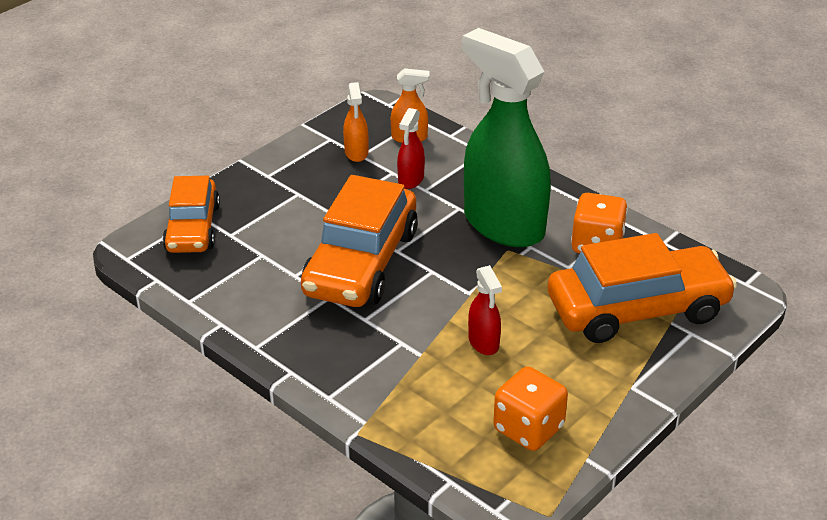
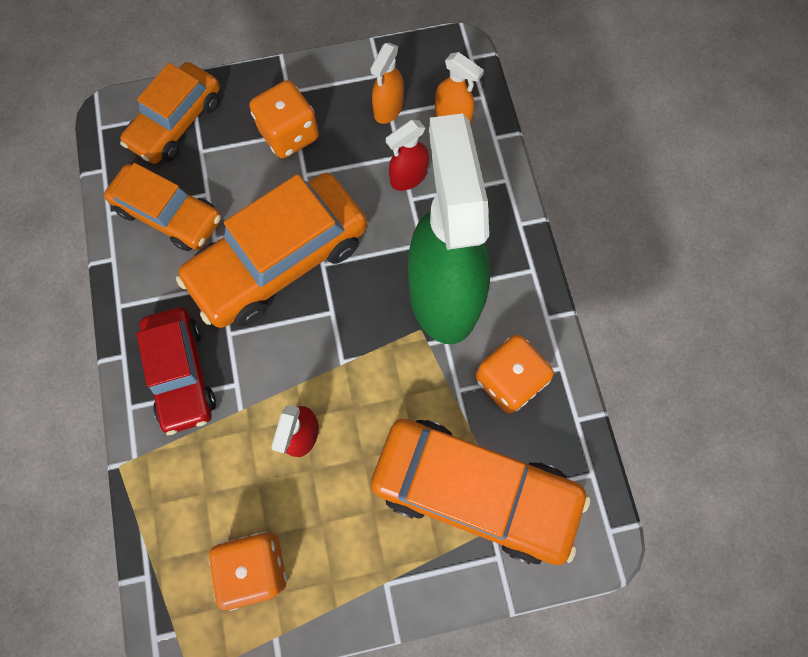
camera: 35 degrees right, 35 degrees up
none -> orange car [104,163,221,251]
none -> red car [136,307,216,435]
none -> orange dice [249,80,319,159]

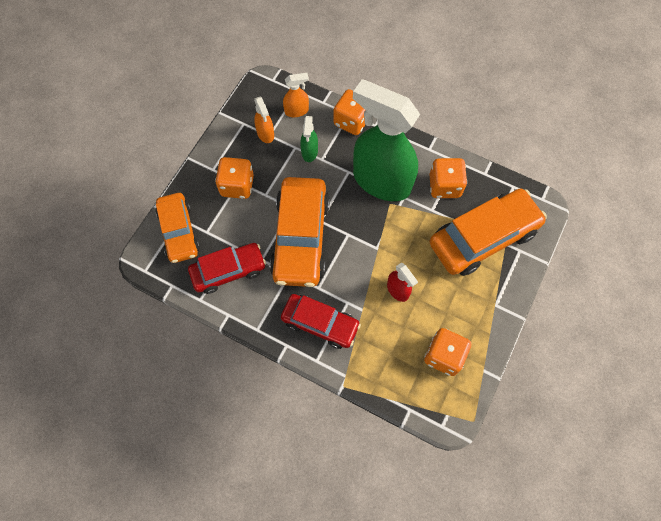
camera: 50 degrees left, 5 degrees down
orange car [104,163,221,251] -> red car [188,243,266,294]
red spray bottle [386,120,429,191] -> green spray bottle [300,116,318,162]
none -> orange dice [333,89,365,135]

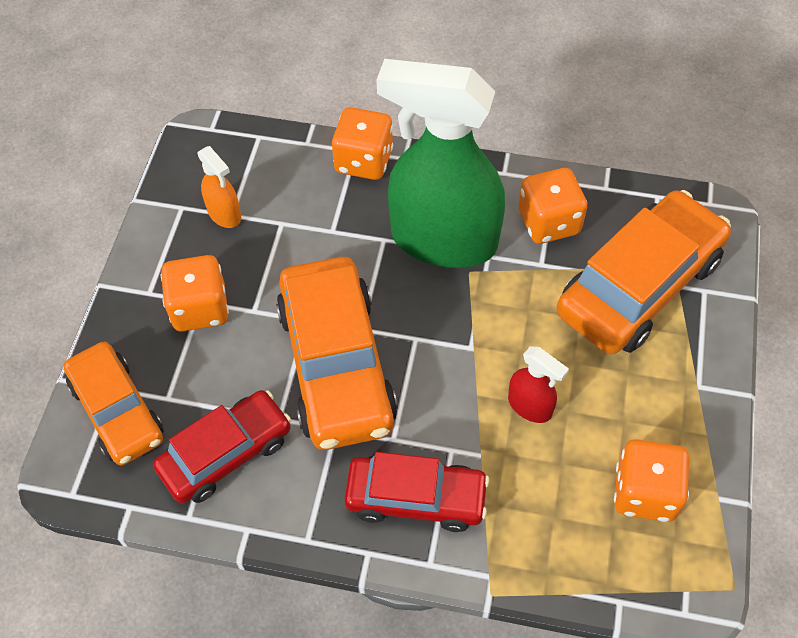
camera: 15 degrees left, 10 degrees down
orange spray bottle [283,73,309,117] -> none
green spray bottle [300,116,318,162] -> none

